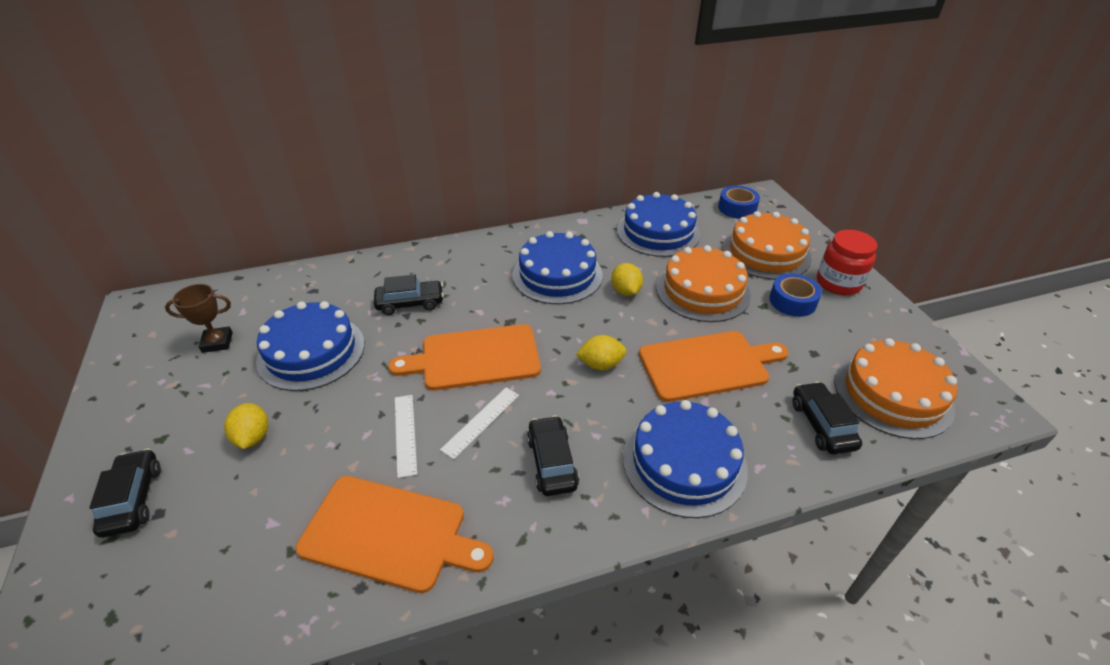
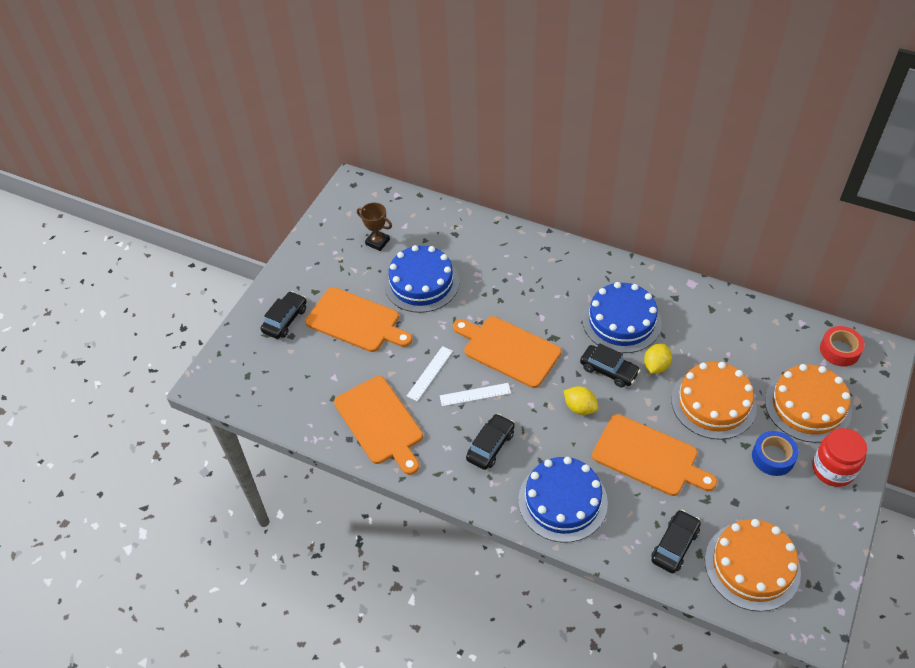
camera: 45 degrees right, 10 degrees up
yellow lemon [224,403,268,449] -> orange cutting board [305,287,412,352]
black car [374,275,444,315] -> black car moved to [580,343,641,387]
blue cake [617,192,700,257] -> none
blue tape [718,186,760,219] -> red tape [820,326,865,367]

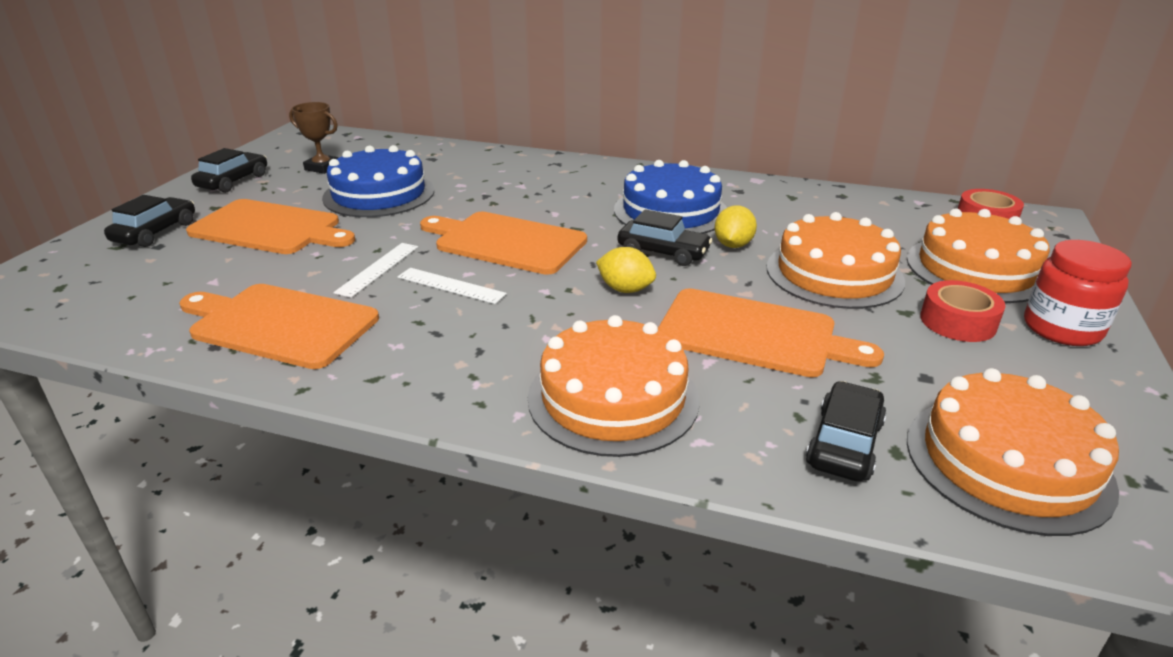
camera: 10 degrees left, 20 degrees down
orange cutting board [334,376,423,475] -> orange cutting board turned 150 degrees clockwise [179,284,379,369]
white ruler [440,383,511,406] -> white ruler turned 45 degrees clockwise [398,268,507,304]
black car [466,414,515,470] -> black car moved to [191,148,267,193]
blue cake [518,457,608,543] -> orange cake [528,315,700,457]
blue tape [752,431,799,476] -> red tape [920,280,1006,342]

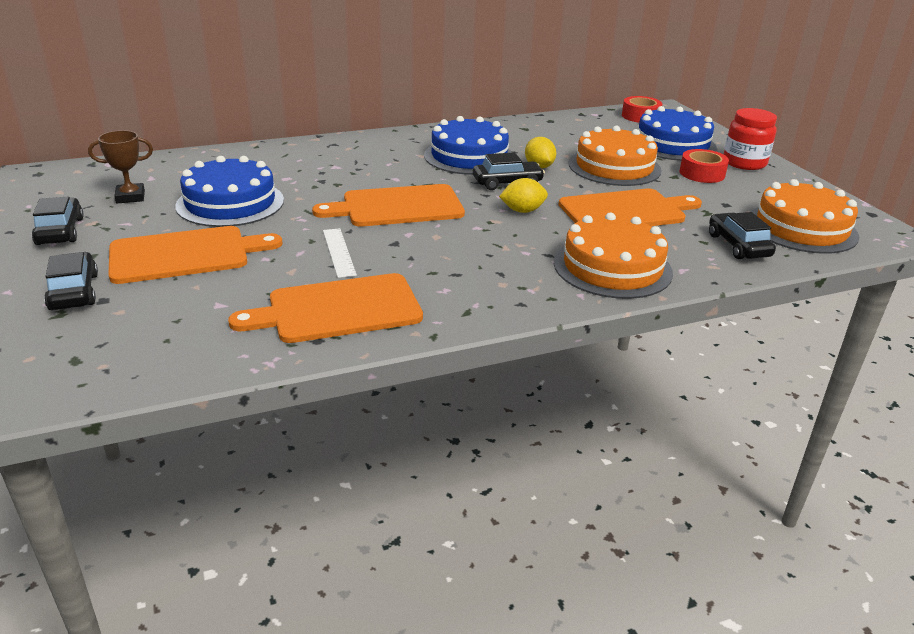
camera: 40 degrees left, 0 degrees up
white ruler [398,268,507,304] -> none
orange cake [907,208,1050,303] -> blue cake [638,106,717,161]

